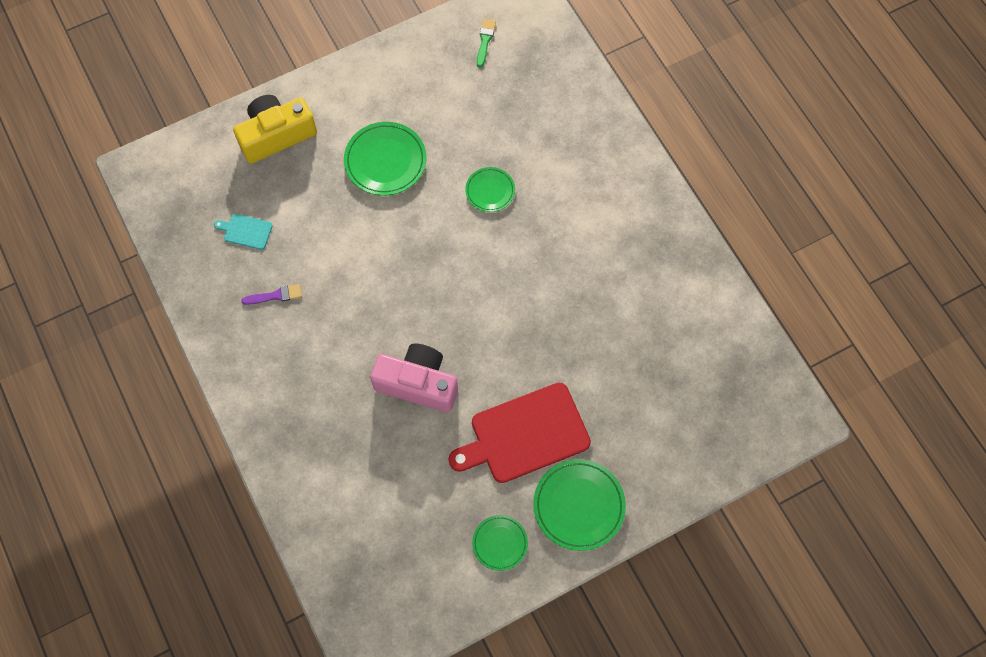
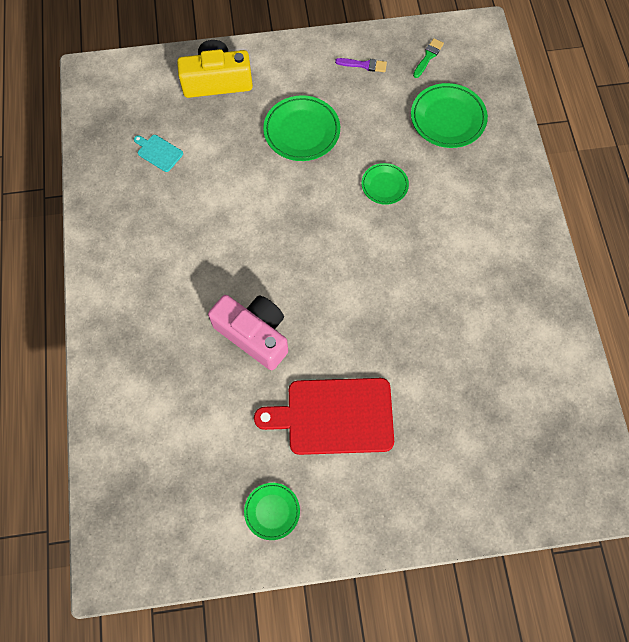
camera: 20 degrees right, 0 degrees up
purple brush [242,284,302,305] -> purple brush moved to [335,58,387,72]
green plate [533,459,626,551] -> green plate moved to [411,83,488,148]

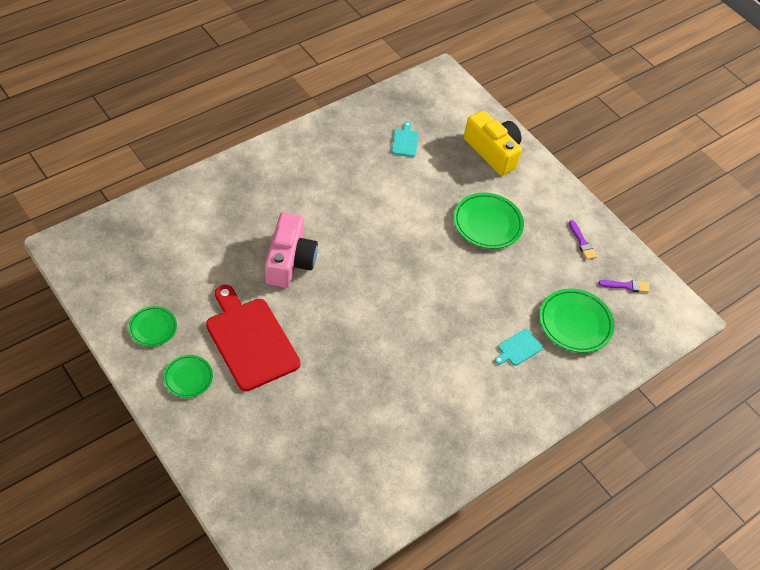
camera: 55 degrees right, 15 degrees down
green plate [361,163,409,205] -> green plate moved to [163,355,213,398]
green brush [413,38,444,78] -> purple brush [598,280,649,293]
none -> turquoise cutting board [494,329,543,366]

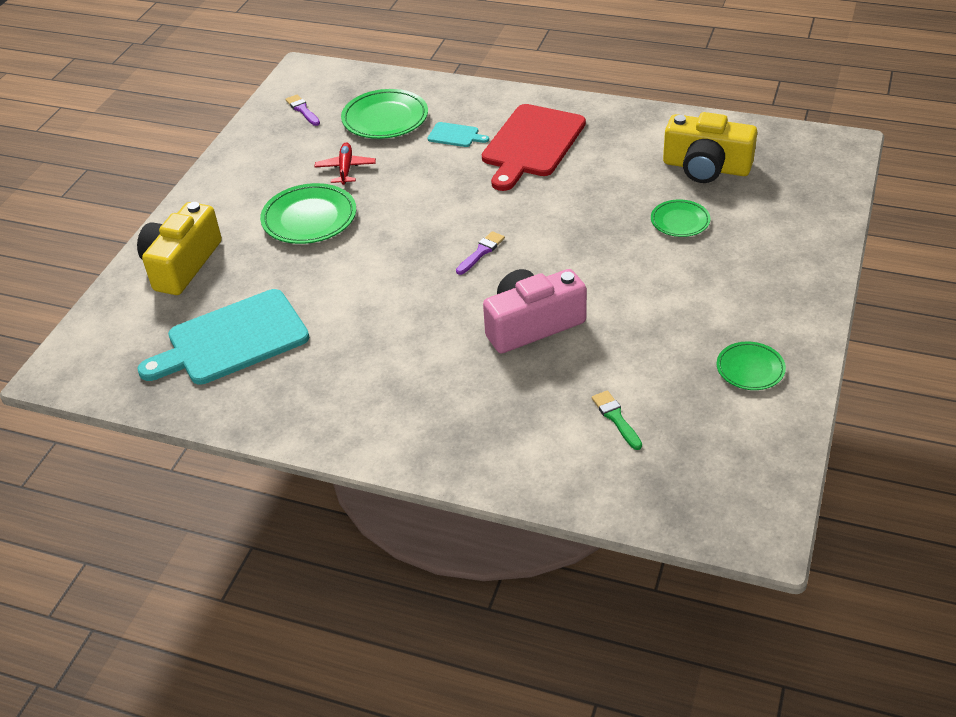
camera: 115 degrees left, 10 degrees down
green plate [163,355,213,398] -> green plate moved to [651,200,711,237]
red cutting board [206,285,301,391] -> red cutting board moved to [482,104,586,191]
turquoise cutting board [392,122,419,157] -> turquoise cutting board [137,289,309,385], size x2.29
purple brush [569,220,597,260] -> purple brush moved to [456,231,505,275]
none -> red plane [315,143,376,185]
none -> green brush [592,390,642,450]
none -> yellow camera [663,112,757,183]

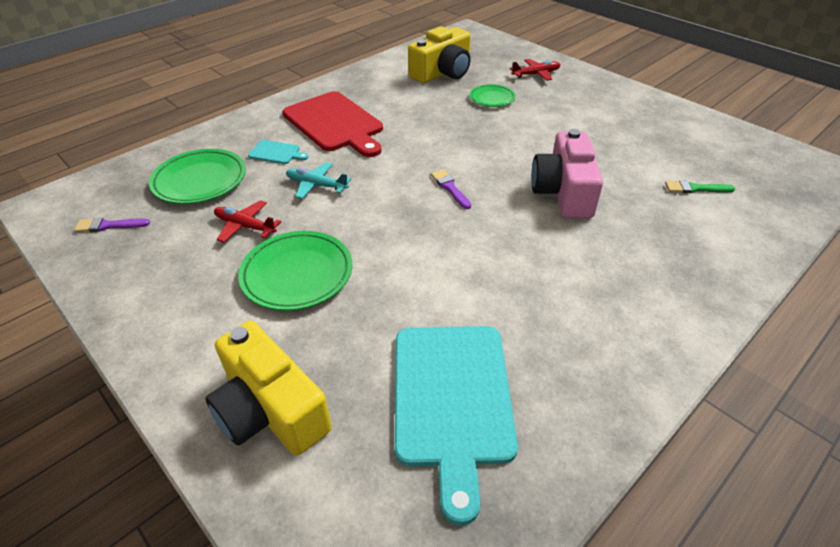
camera: 65 degrees left, 0 degrees up
turquoise cutting board [428,122,489,147] -> turquoise cutting board turned 60 degrees clockwise [248,140,309,164]
green plate [717,341,786,390] -> none
none -> turquoise plane [286,162,351,199]
none -> red plane [510,59,560,81]

